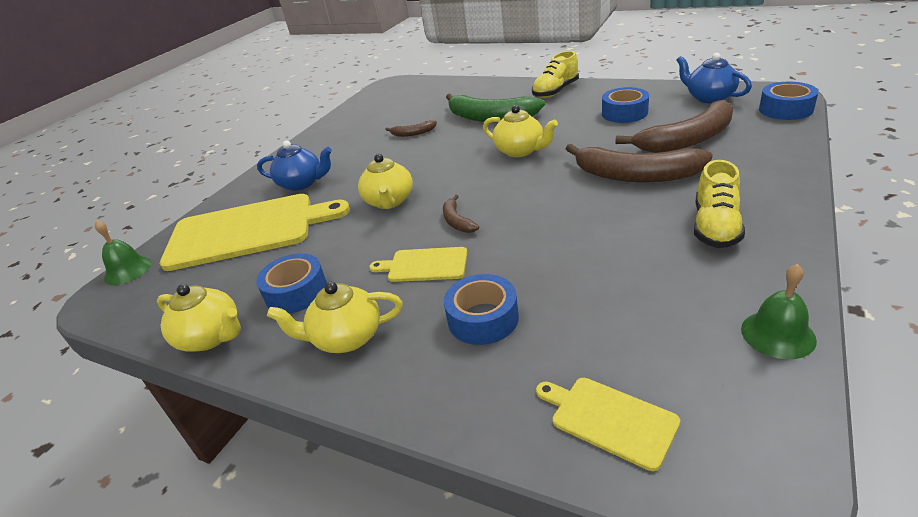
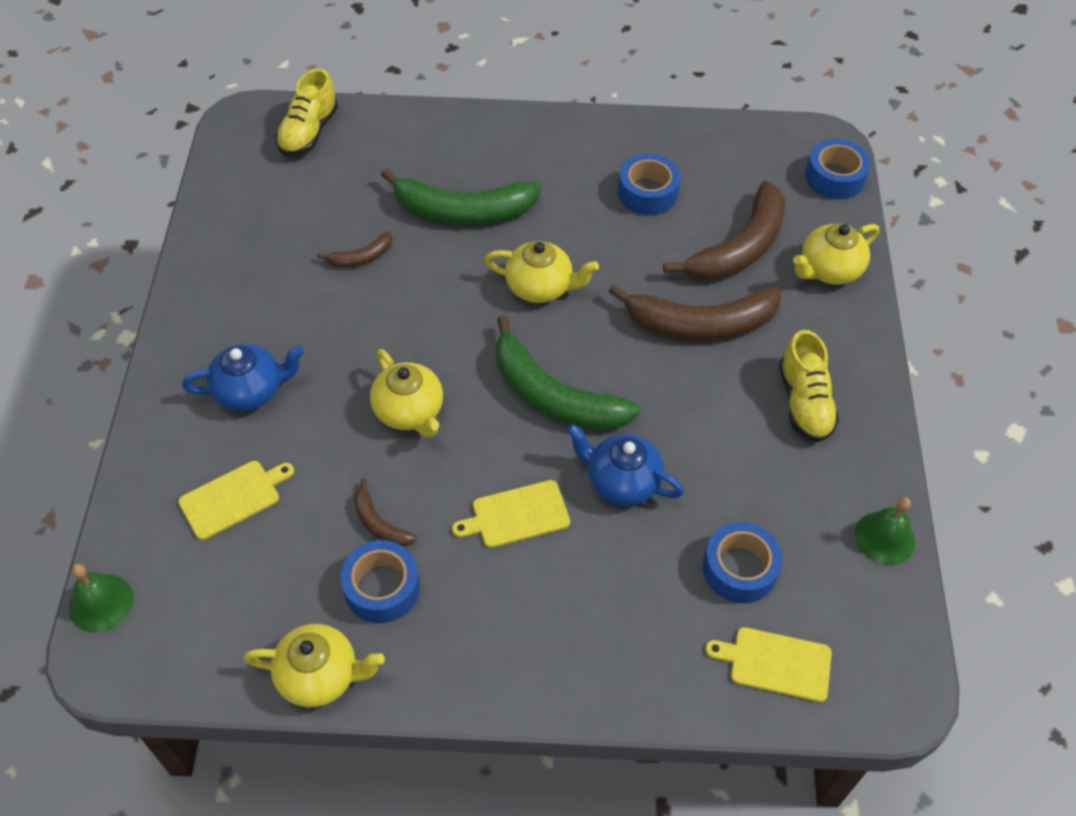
camera: 30 degrees left, 20 degrees up
yellow cutting board [160,194,350,271] -> yellow cutting board [178,461,294,540], size x0.46
yellow teapot [267,282,403,353] -> yellow teapot moved to [793,223,879,285]
brown banana [443,195,479,233] -> brown banana moved to [354,478,417,546]
blue tape [444,274,519,345] -> blue tape moved to [703,522,783,603]
yellow shoe [532,51,579,98] -> yellow shoe moved to [276,69,338,156]
blue teapot [677,53,752,103] -> blue teapot moved to [567,424,684,506]
none -> green banana [495,315,640,430]

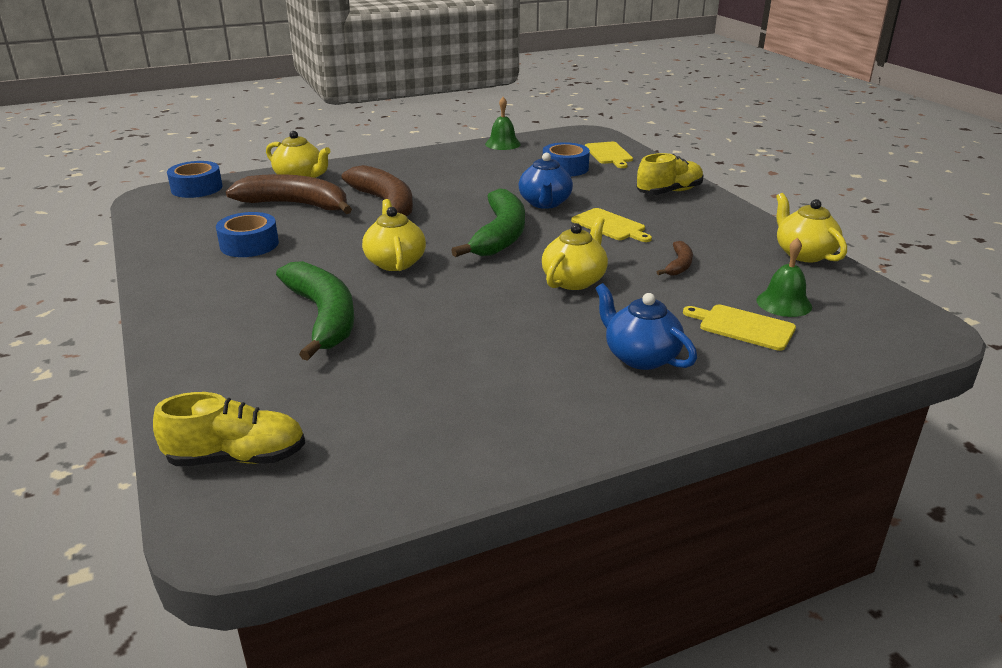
camera: 115 degrees left, 25 degrees down
green bell [69,564,133,632] -> green bell moved to [756,238,812,317]
brown banana [317,231,392,268] -> none
blue tape [340,540,420,623] -> none
yellow shoe [779,330,839,442] -> yellow shoe moved to [637,153,703,195]

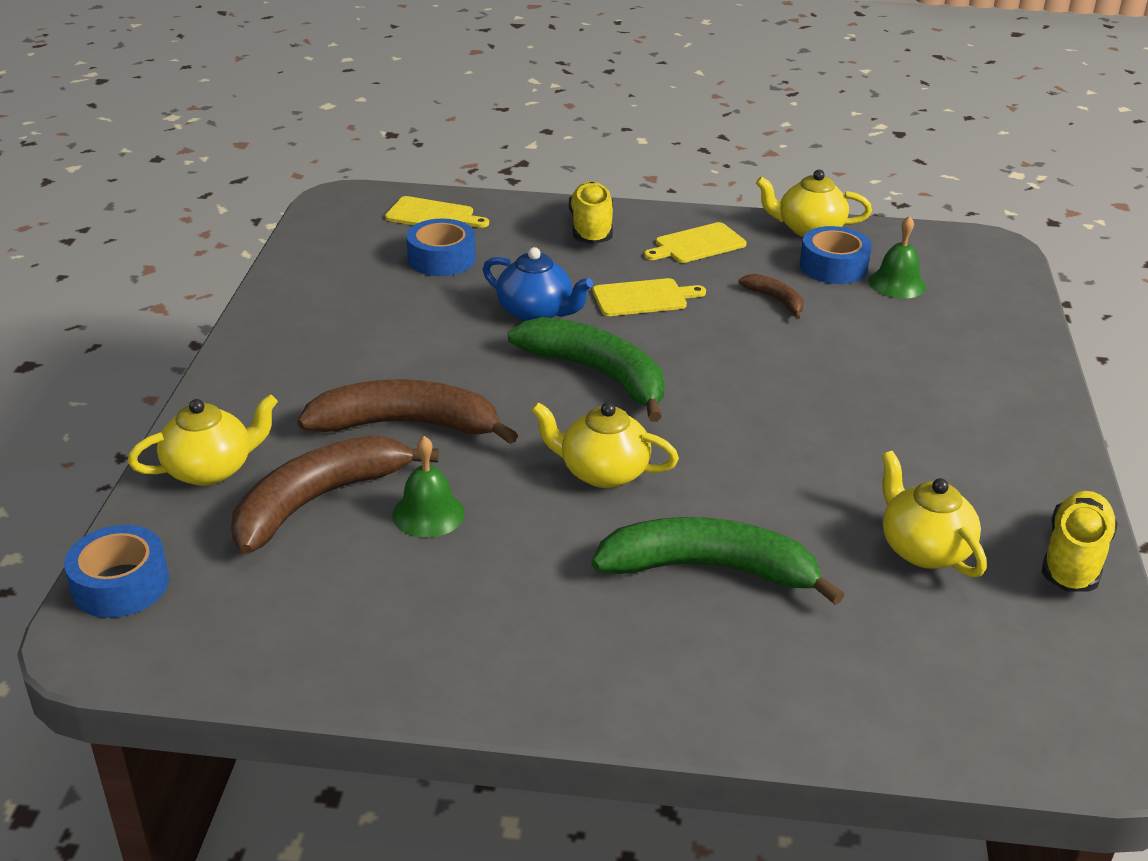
camera: 60 degrees left, 5 degrees up
yellow shoe [153,392,305,466] -> yellow shoe moved to [1042,491,1118,592]
blue tape [216,212,279,257] -> blue tape moved to [800,226,872,284]
green bell [485,97,521,150] -> green bell moved to [392,436,465,538]
yellow teapot [542,217,608,290] -> yellow teapot moved to [882,451,987,577]
blue teapot [595,283,697,370] -> none
yellow cutting board [683,305,796,351] -> yellow cutting board moved to [644,222,747,263]

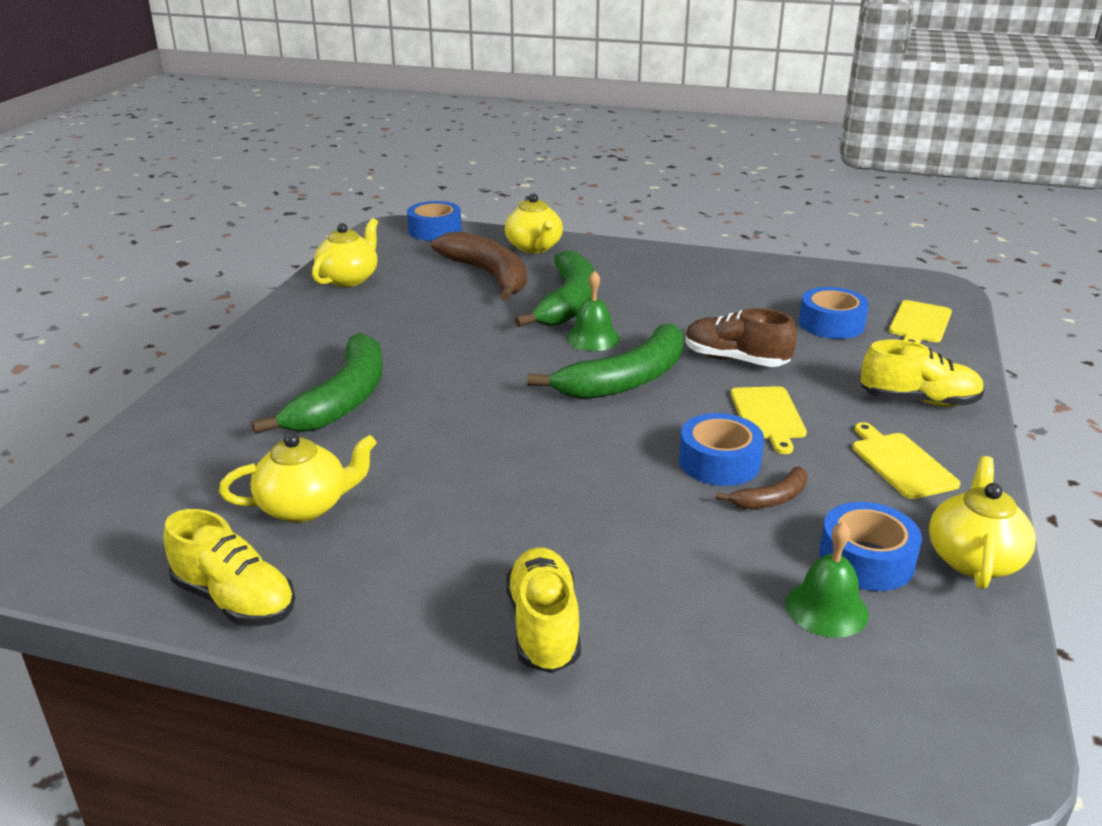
camera: 100 degrees right, 5 degrees down
brown banana [297,379,518,444] -> green banana [514,250,595,327]
green bell [392,436,465,538] -> green bell moved to [566,271,620,351]
blue teapot [483,247,593,321] -> brown shoe [685,308,797,367]
yellow teapot [531,402,679,488] -> yellow teapot moved to [312,218,378,287]
none -> yellow shoe [506,547,581,673]
none -> blue tape [679,413,764,486]

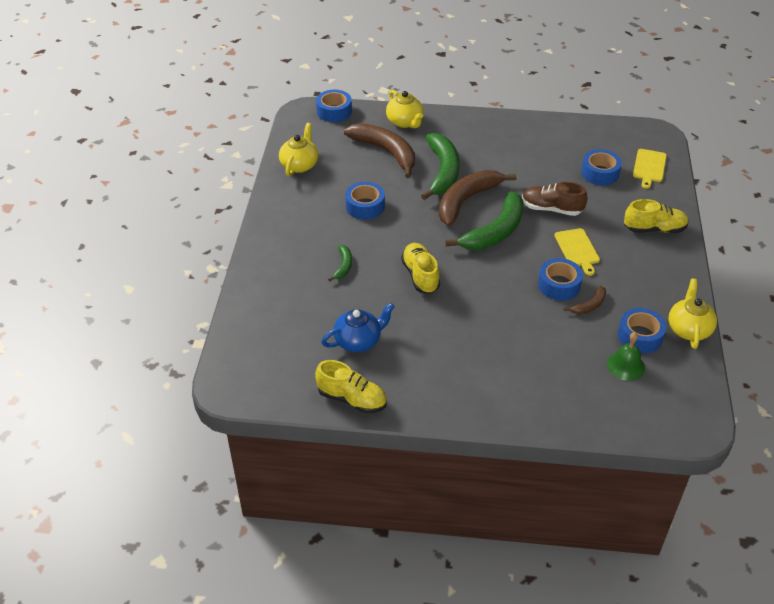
camera: 10 degrees left, 15 degrees up
yellow teapot [219,433,377,523] -> blue teapot [321,303,395,352]
green banana [252,333,383,434] -> green banana [328,245,352,282], size x0.47
yellow shoe [506,547,581,673] -> yellow shoe moved to [401,243,440,294]
green bell [566,271,620,351] -> brown banana [439,170,516,226]
yellow cutting board [852,422,960,499] -> none
none -> blue tape [345,182,385,220]

